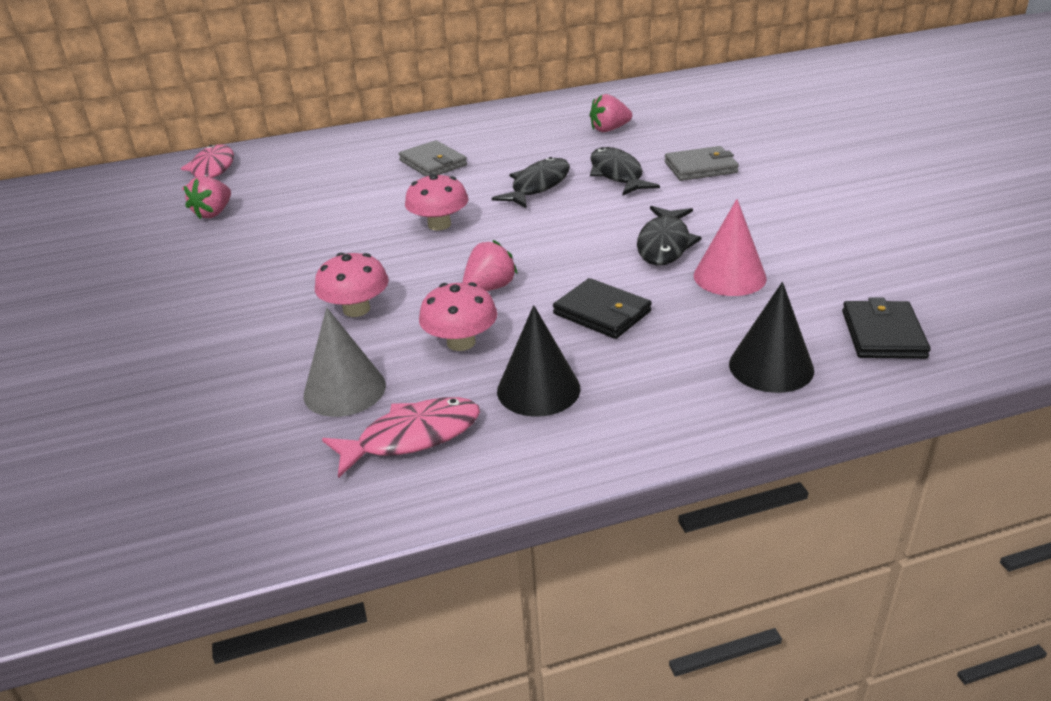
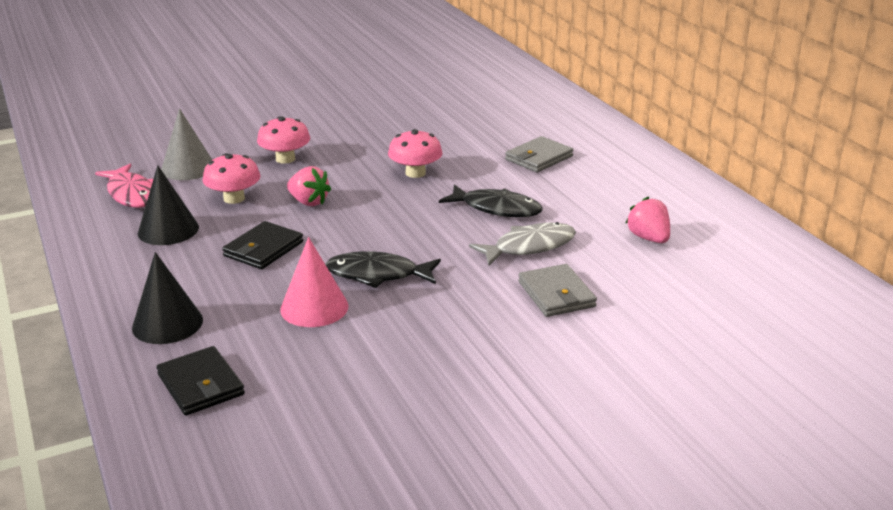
camera: 80 degrees right, 5 degrees down
pink fish [181,144,234,190] -> none
pink strawberry [184,176,231,219] -> none
black fish [590,147,660,196] -> grey fish [469,222,576,266]
black wallet [842,297,931,359] -> black wallet turned 60 degrees clockwise [157,346,245,415]

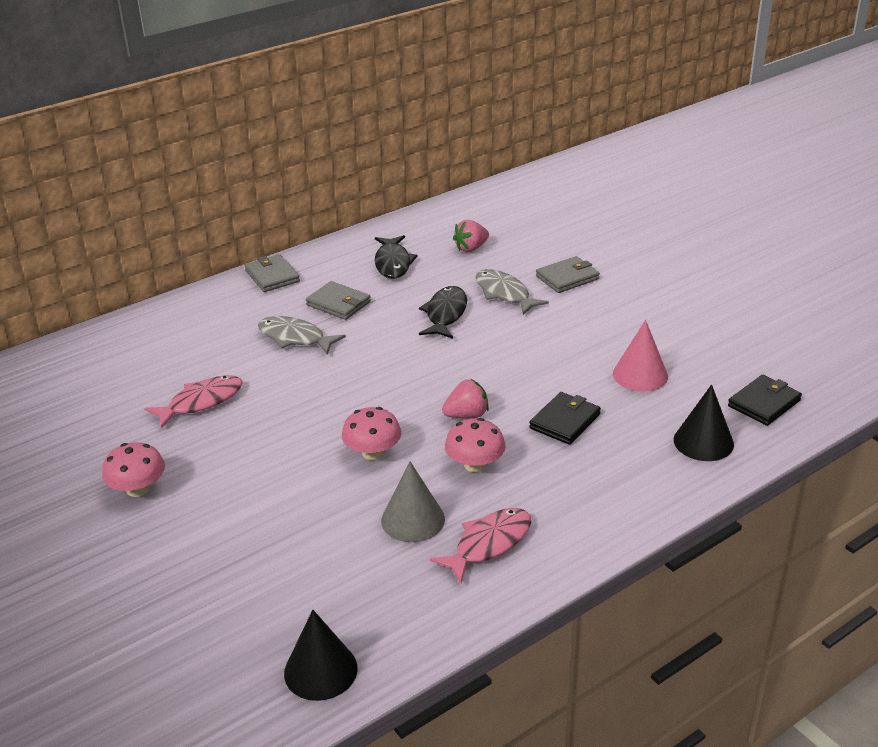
camera: 100 degrees left, 5 degrees up
black cone [138,165,199,245] -> black cone moved to [284,610,358,701]
black wallet [222,221,303,269] -> black wallet turned 75 degrees counterclockwise [529,392,601,445]
pink strawberry [287,166,331,206] -> pink strawberry turned 45 degrees clockwise [442,379,489,418]
black fish [325,251,441,288] -> black fish moved to [375,235,418,279]
pink mushroom [388,129,443,178] -> pink mushroom moved to [102,442,165,497]
none -> pink fish [144,375,243,428]
none -> grey wallet [244,254,300,292]
none -> grey fish [258,316,346,354]

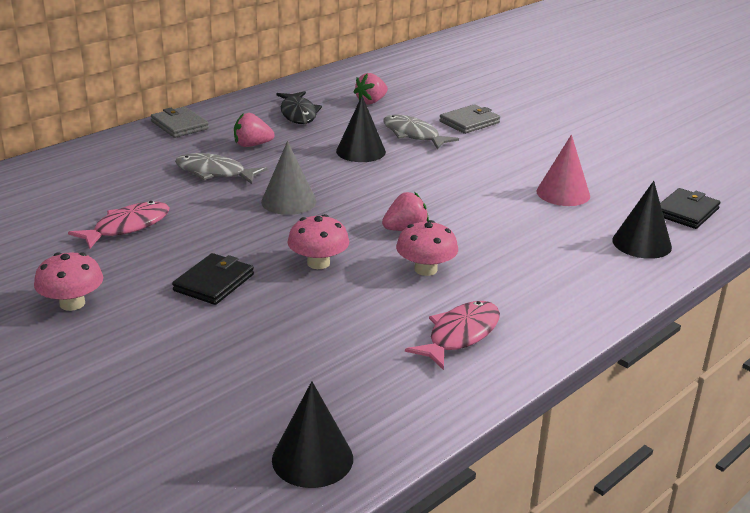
camera: 10 degrees left, 5 degrees down
grey wallet [306,281,371,320] -> pink strawberry [234,113,274,147]
grey cone [381,461,445,542] -> grey cone moved to [261,141,316,215]
black fish [419,286,467,339] -> black cone [336,96,386,162]
black wallet [529,392,601,445] -> black wallet moved to [172,253,254,305]

